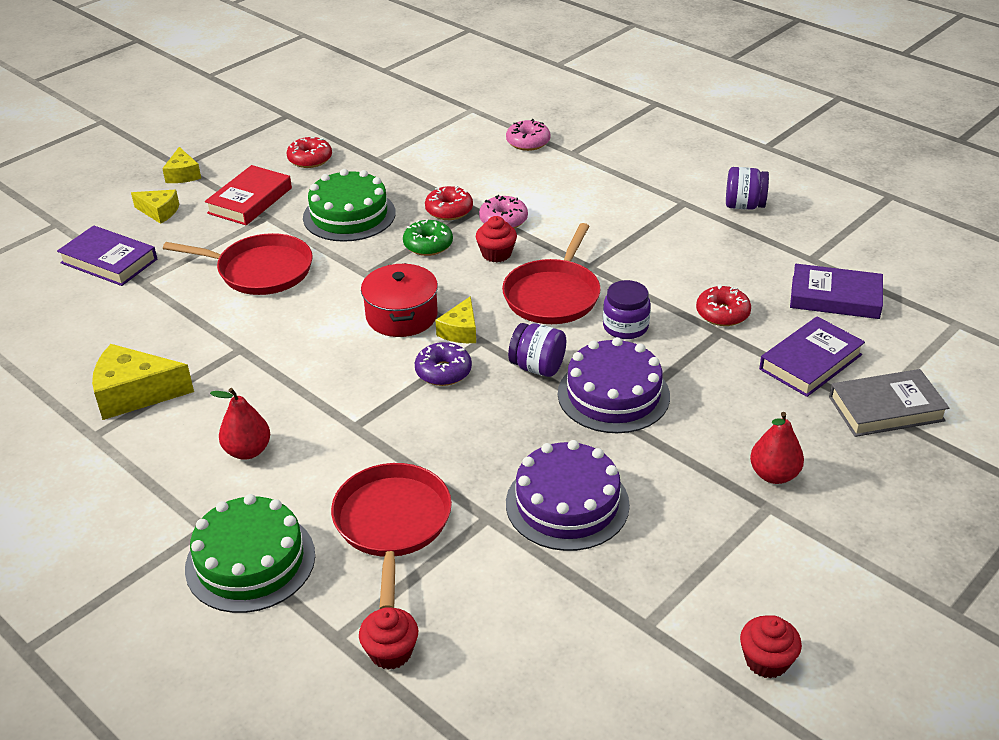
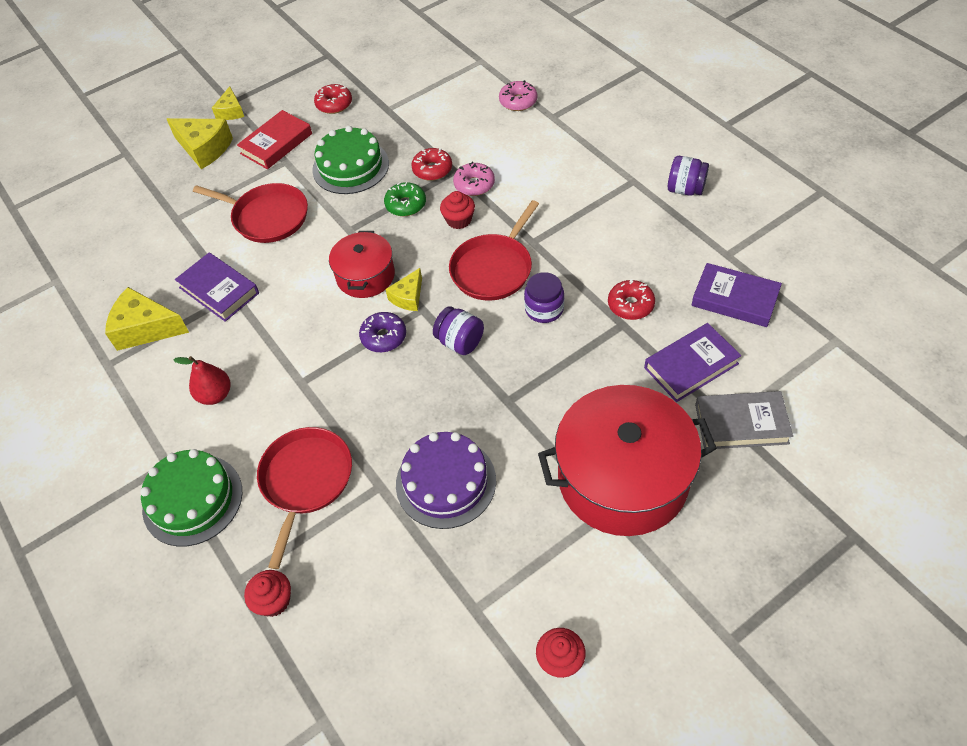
camera: 15 degrees right, 15 degrees up
purple book [57,225,157,286] -> purple book moved to [175,252,259,322]
yellow cheese [131,190,179,224] -> yellow cheese [167,118,233,169], size x1.69
purple cake [558,337,670,433] -> none
red pear [750,412,804,484] -> red pot [538,385,717,536]

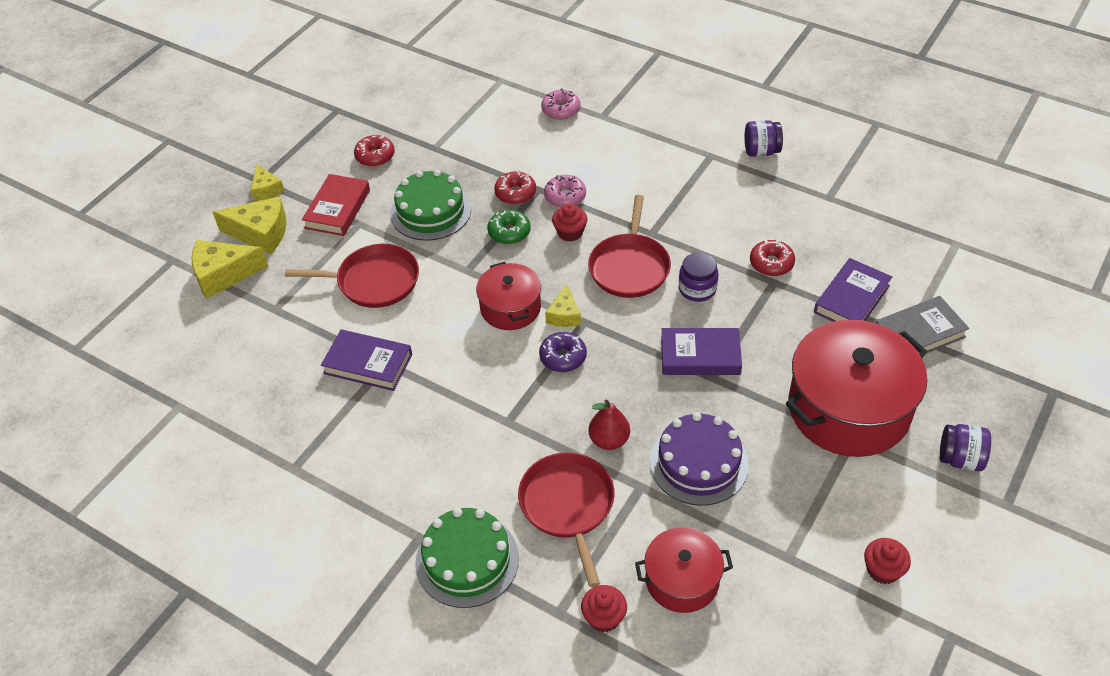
camera: 25 degrees left, 5 degrees down
yellow cheese [105,287,189,351] -> yellow cheese moved to [191,240,268,299]
red pear [174,356,231,405] -> red pear moved to [589,400,630,450]
purple jar [433,306,484,355] -> purple jar moved to [940,424,991,471]
purple book [691,263,782,327] -> purple book moved to [661,328,742,375]
none -> red pot [635,527,733,613]

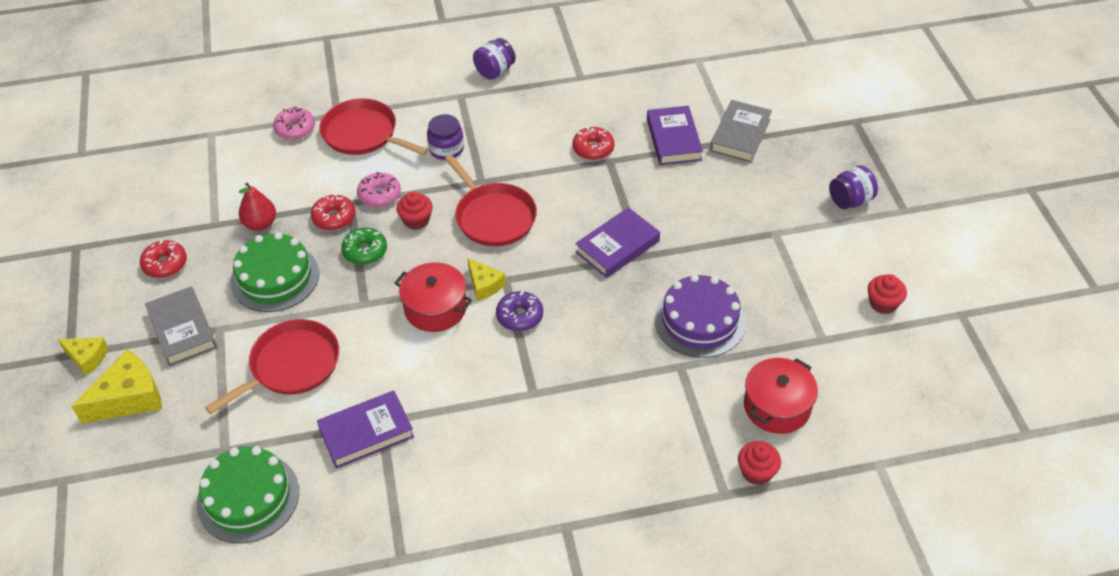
camera: 45 degrees left, 0 degrees up
yellow cheese [191,240,268,299] -> none
red book [302,174,370,236] -> grey book [145,286,217,366]
green cake [416,508,519,608] -> green cake moved to [197,446,299,544]
red pan [518,453,614,587] -> red pan moved to [319,98,428,155]
red pear [589,400,630,450] -> red pear moved to [239,182,276,231]
purple jar [679,252,718,302] -> purple jar moved to [427,114,464,160]
red pot [786,320,927,457] -> none

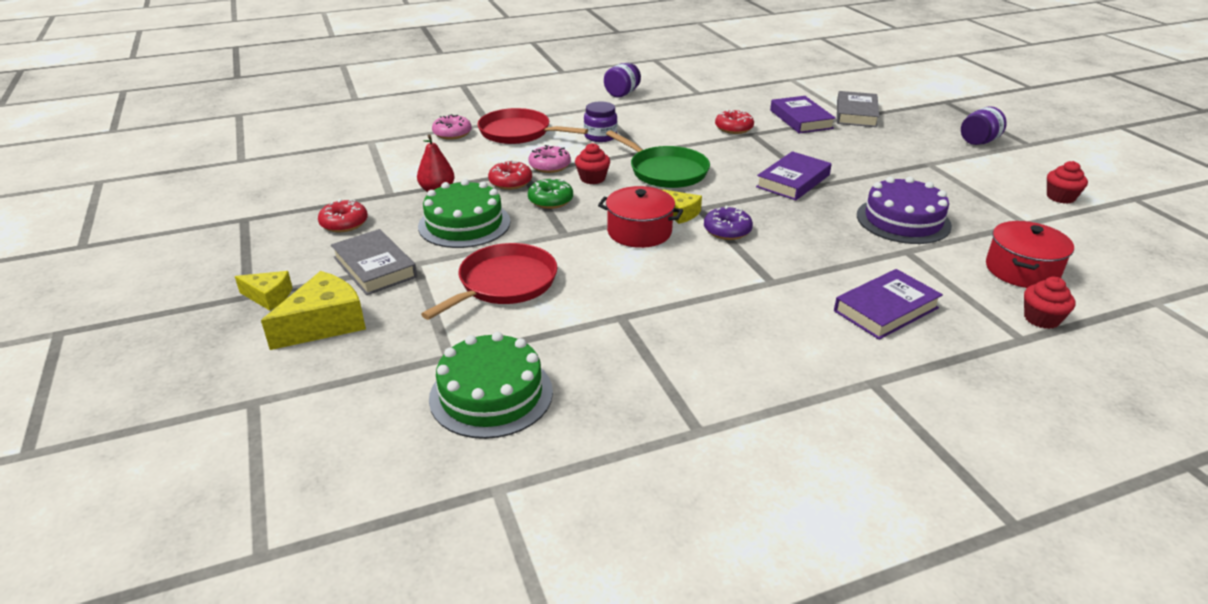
camera: 10 degrees left, 15 degrees down
purple book [317,390,414,469] -> purple book moved to [834,269,943,340]
red pan [445,155,537,246] -> green pan [606,130,710,188]

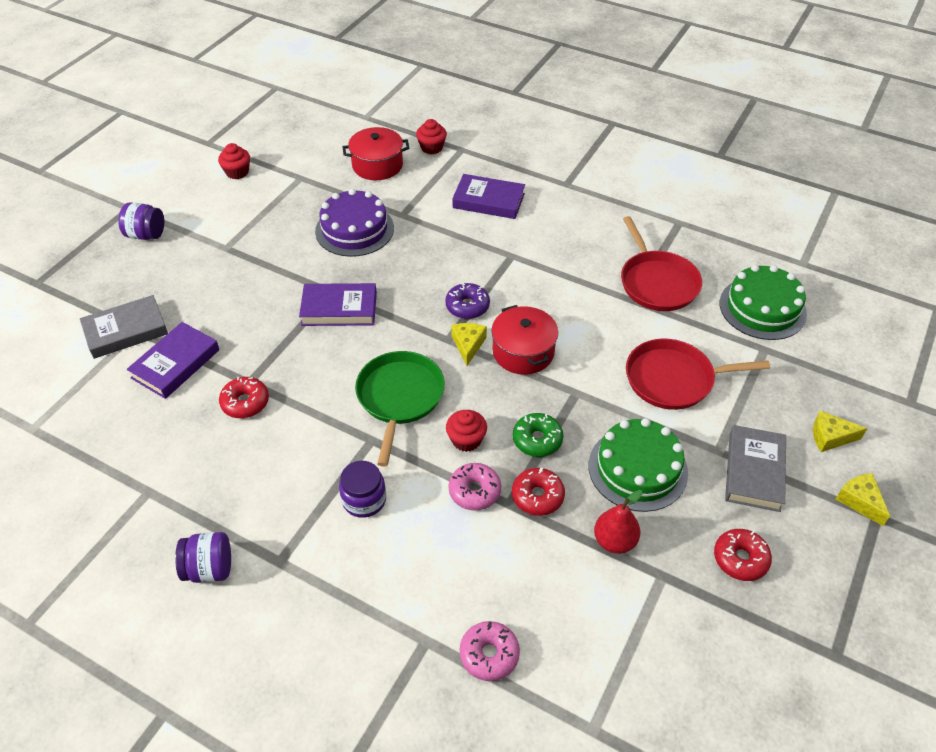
camera: 130 degrees left, 15 degrees up
yellow cheese [261,271,366,350] -> yellow cheese [813,411,868,452], size x0.59
red pan [478,108,588,144] -> red pan moved to [621,216,702,311]

